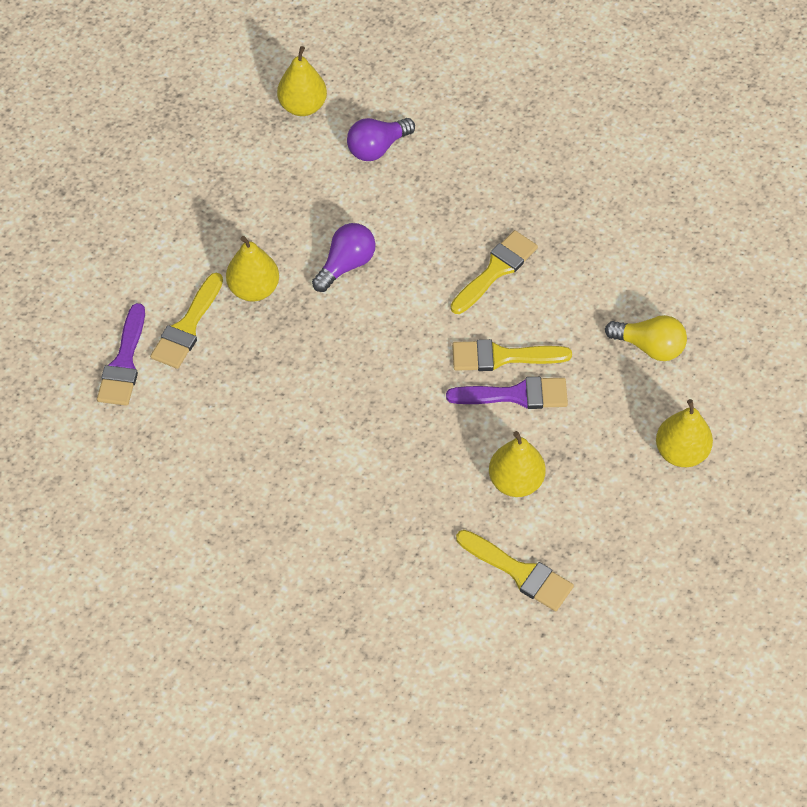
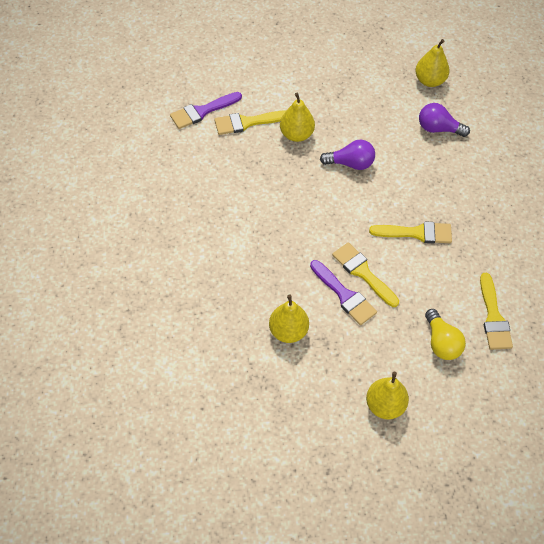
camera: 50 degrees right, 0 degrees up
yellow brush [456,530,574,611] -> yellow brush moved to [480,273,513,350]

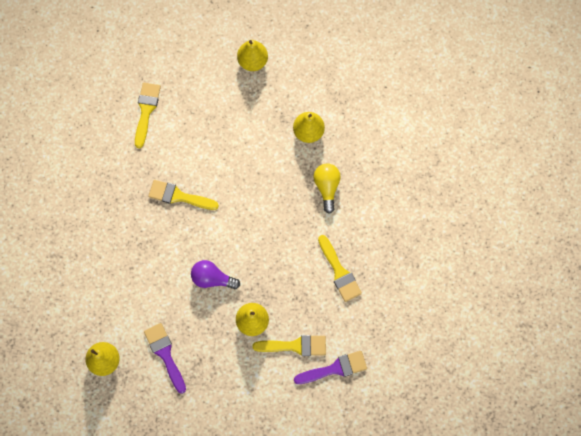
camera: 165 degrees left, 15 degrees up
purple brush [310,260,377,325] -> purple brush moved to [144,323,186,394]
yellow brush [332,242,399,307] -> yellow brush moved to [318,235,362,302]
purple light bulb [419,103,470,137] -> none
yellow light bulb [425,309,466,360] -> yellow light bulb moved to [314,163,341,214]

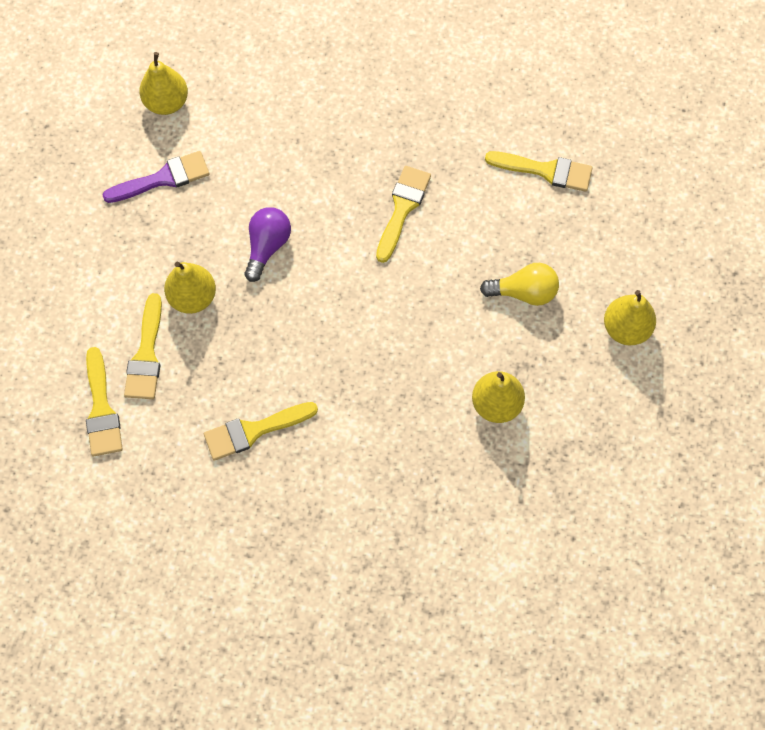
camera: 95 degrees right, 5 degrees down
purple brush [294,351,367,384] -> yellow brush [86,347,123,456]
yellow light bulb [314,163,341,214] -> yellow light bulb moved to [480,263,559,306]

